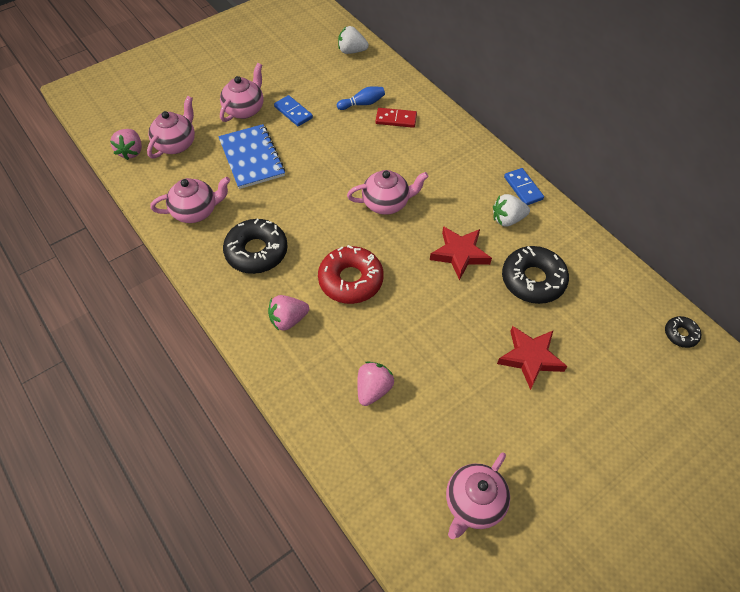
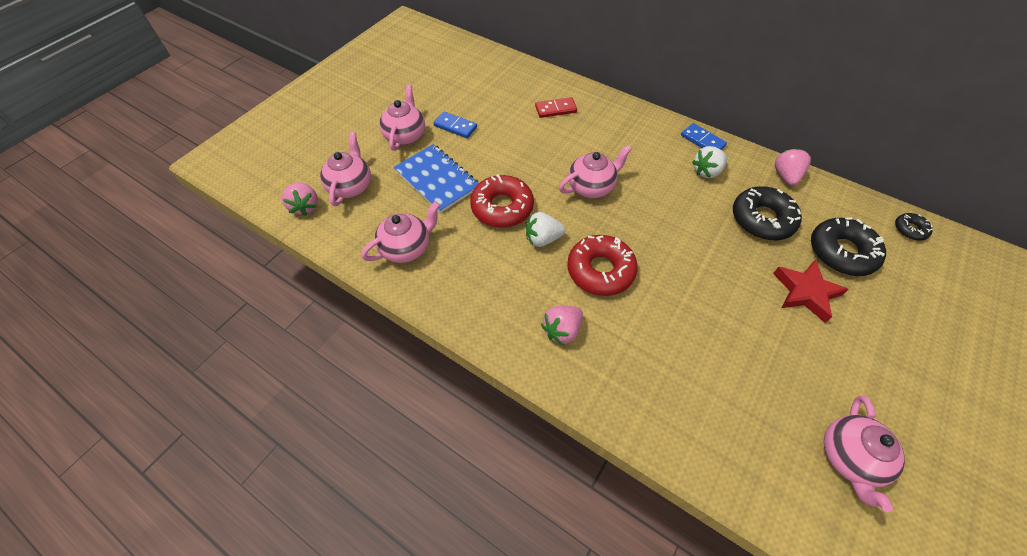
camera: 20 degrees left, 0 degrees up
black donut [223,219,288,274] -> black donut moved to [811,217,886,276]
blue bowling pin [337,87,385,110] -> none
white strawberry [338,26,369,54] -> white strawberry moved to [526,212,566,247]
pink strawberry [357,361,394,406] -> pink strawberry moved to [775,148,811,186]
red star [430,226,492,280] -> none
none -> red donut [470,174,534,228]

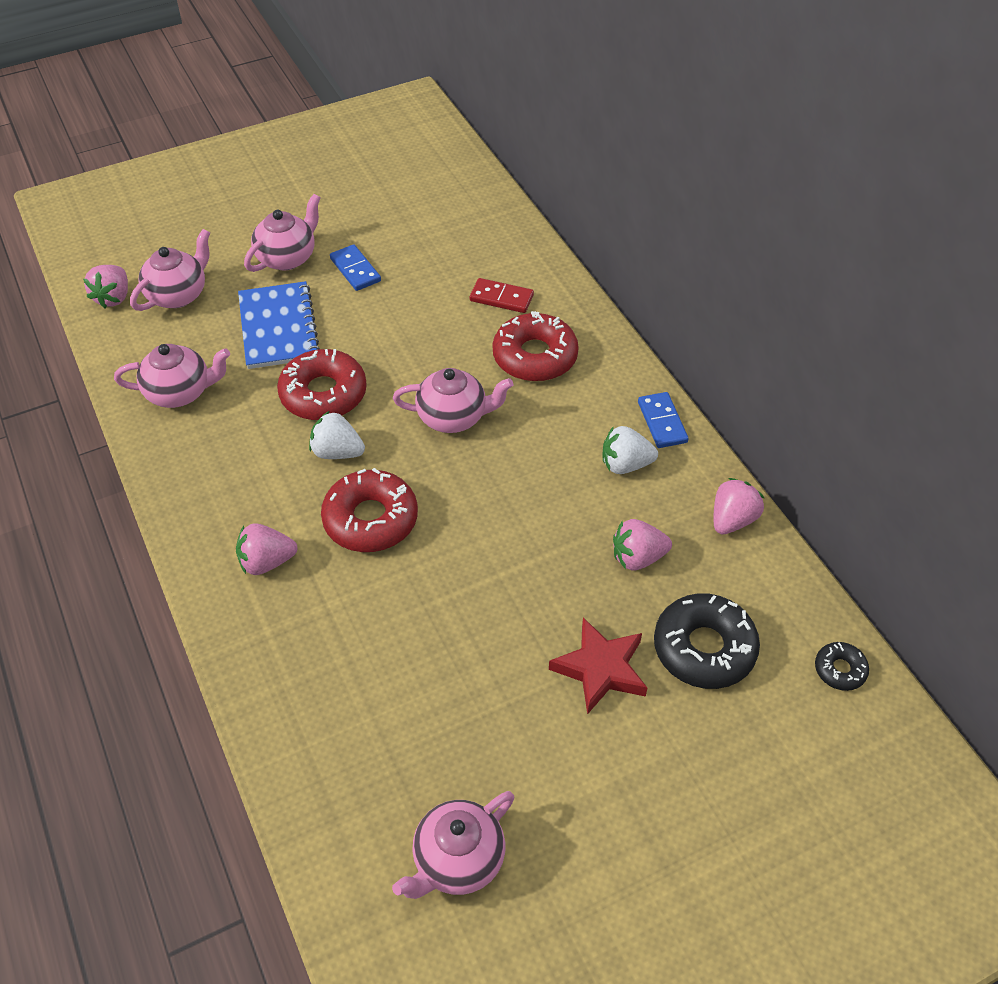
camera: 30 degrees right, 5 degrees down
black donut [733,186,802,240] -> pink strawberry [613,519,672,571]
none -> red donut [493,311,579,381]

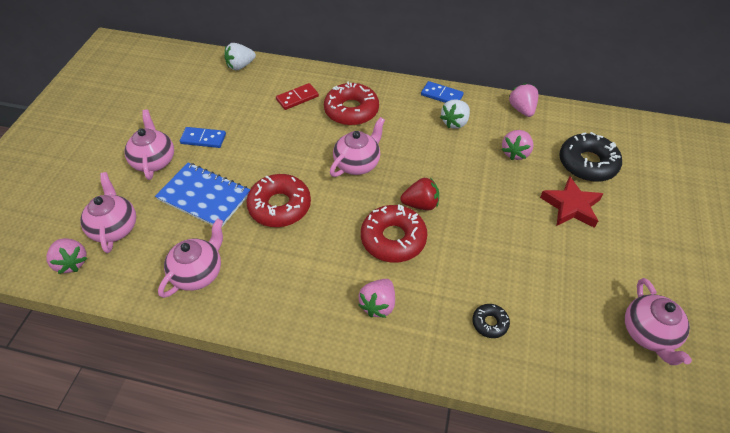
camera: 50 degrees left, 0 degrees up
white strawberry [309,411,365,459] -> white strawberry moved to [224,43,256,70]
black donut [815,642,869,691] -> black donut moved to [472,304,510,338]
none -> red strawberry [401,177,439,210]

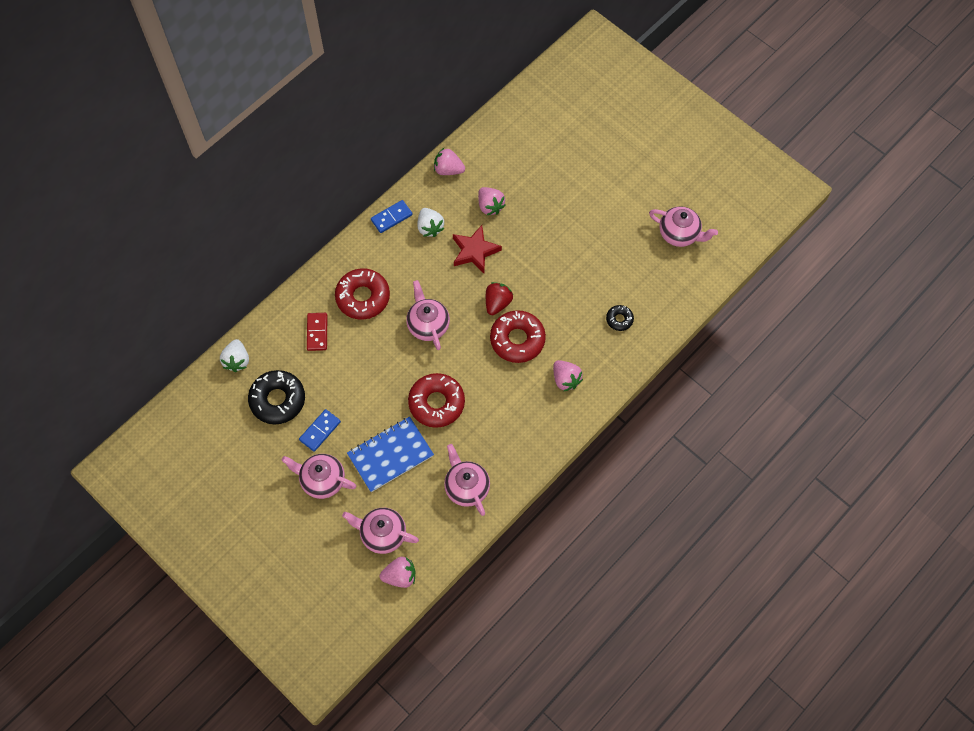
camera: 60 degrees left, 15 degrees up
red star [540,176,603,228] -> red star moved to [453,225,502,273]
black donut [559,132,622,182] -> black donut moved to [248,370,305,424]

